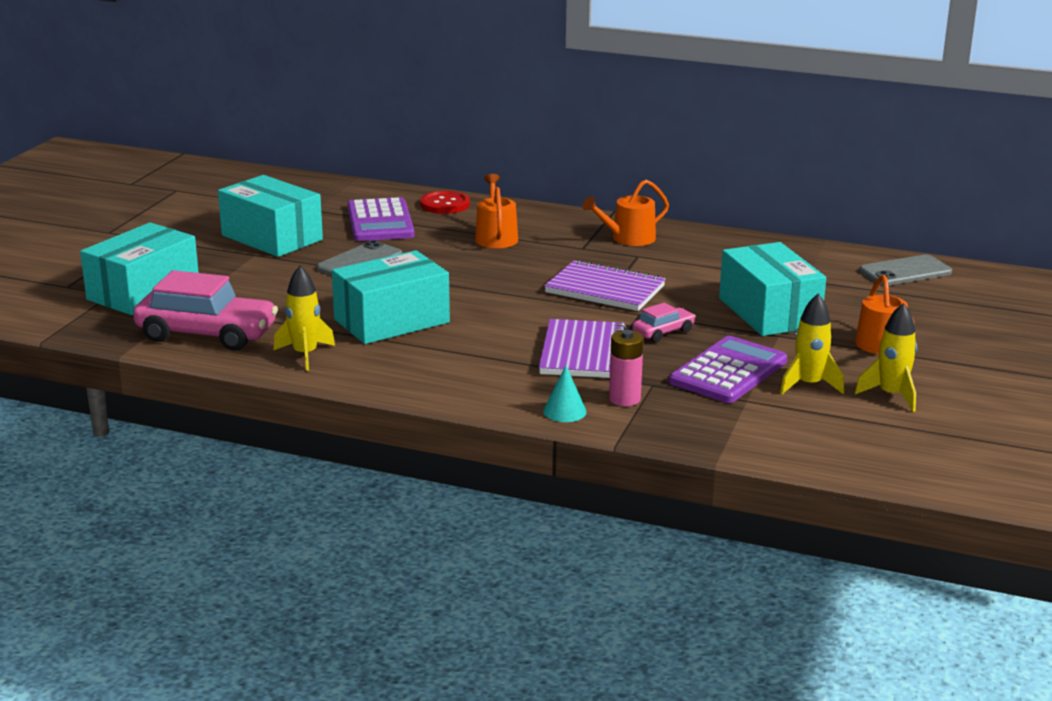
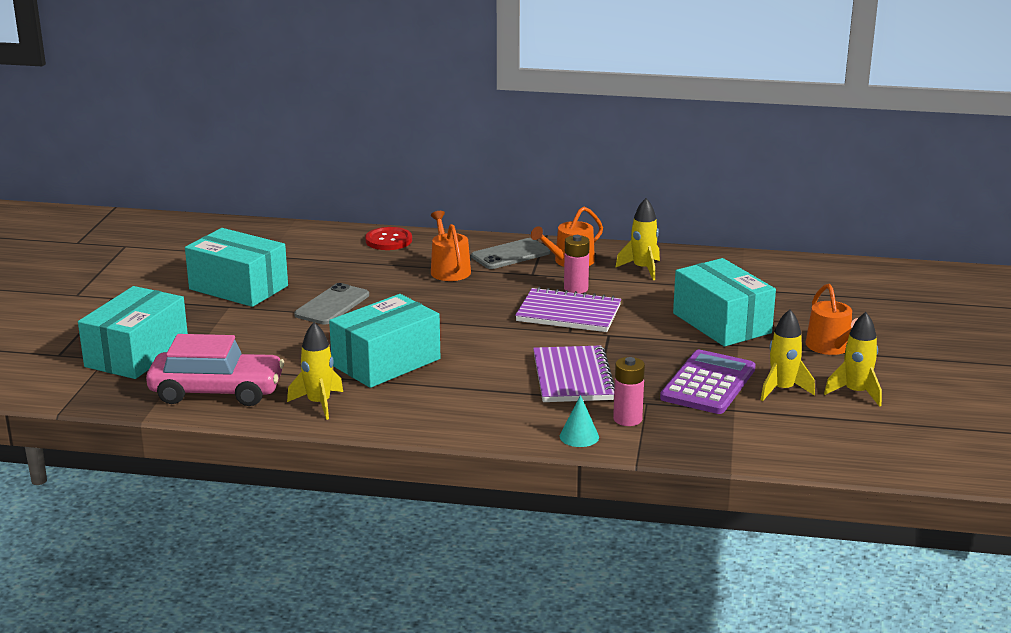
camera: 10 degrees left, 0 degrees up
purple calculator [347,197,415,241] -> none
pink car [632,303,695,342] -> none
grey phone [859,254,952,286] -> grey phone moved to [471,238,550,269]
none -> pink battery [564,235,590,294]
none -> yellow rocket [615,198,660,280]

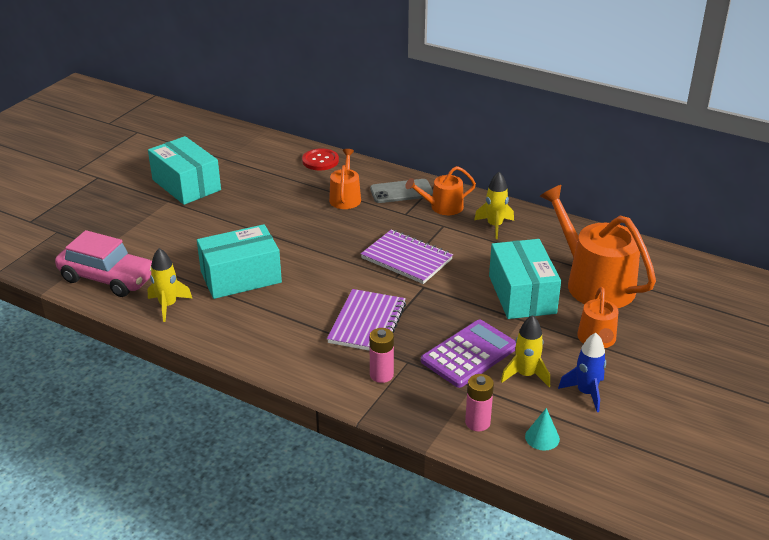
camera: 20 degrees right, 10 degrees up
turquoise box [78,286,188,379] -> none
grey phone [294,283,369,325] -> none
turquoise cone [560,395,599,447] -> turquoise cone moved to [525,408,560,450]
pink battery [564,235,590,294] -> pink battery moved to [465,374,494,431]
yellow rocket [824,312,882,407] -> blue rocket [558,333,606,412]
none -> orange watering can [540,185,656,308]

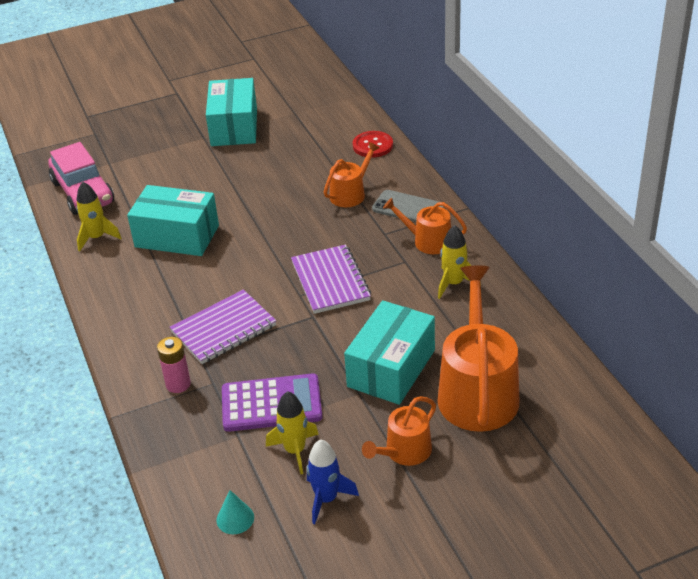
camera: 40 degrees right, 5 degrees up
pink battery [465,374,494,431] -> none

